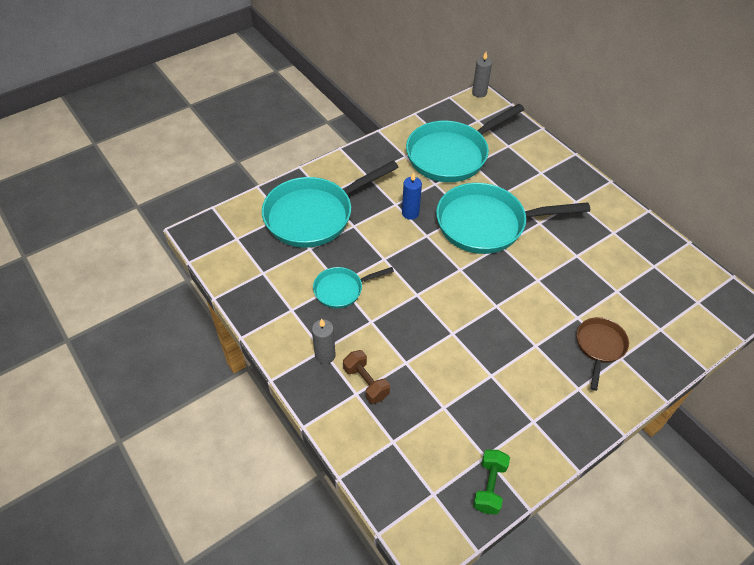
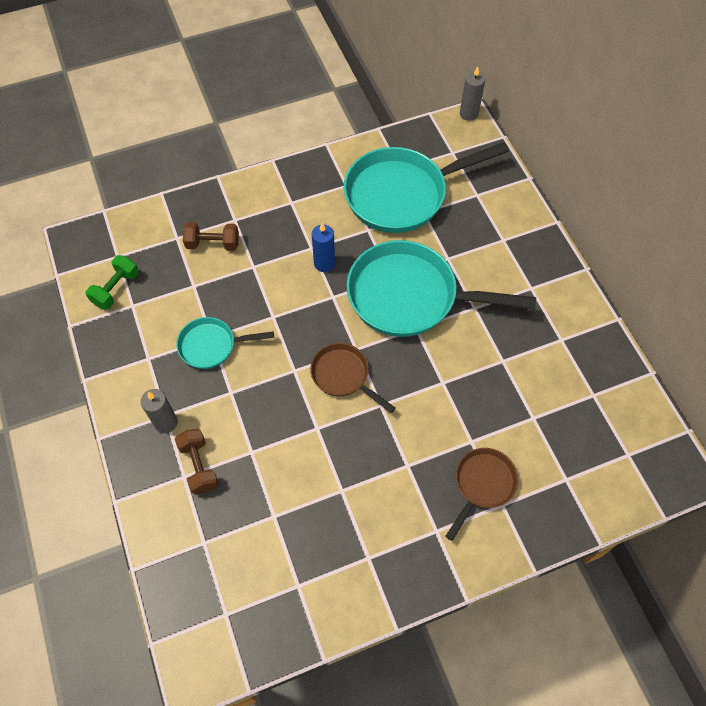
camera: 15 degrees right, 10 degrees up
turquoise pan [262,161,399,248] -> brown dumbbell [183,222,239,251]
green dumbbell [473,450,510,515] -> green dumbbell moved to [86,255,139,310]
none -> brown pan [310,343,395,413]

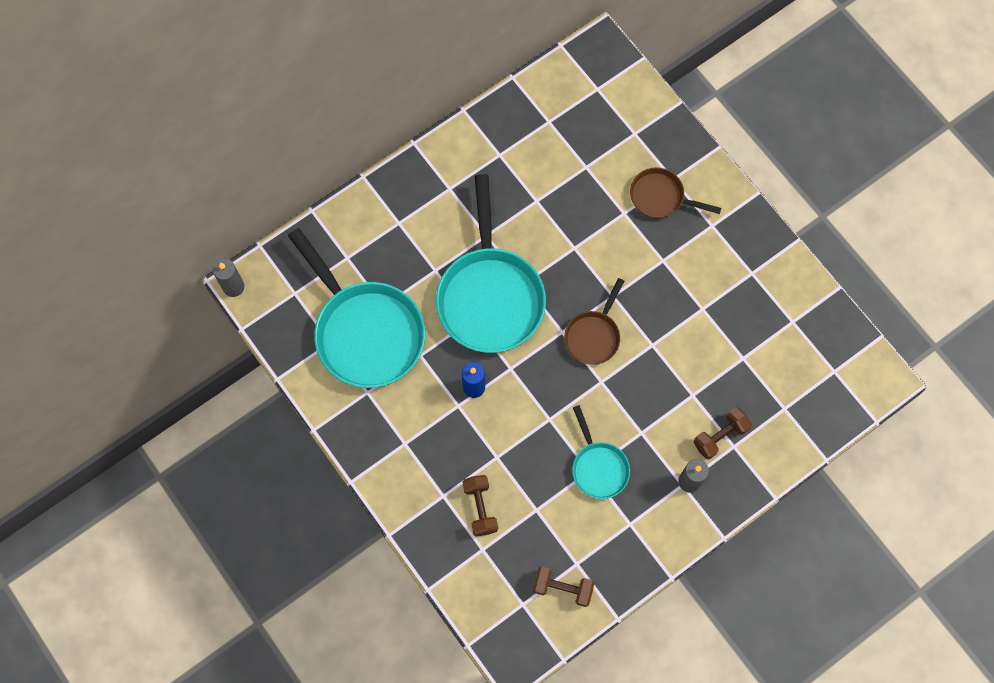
camera: 105 degrees left, 10 degrees up
green dumbbell [86,255,139,310] -> brown dumbbell [533,566,594,607]

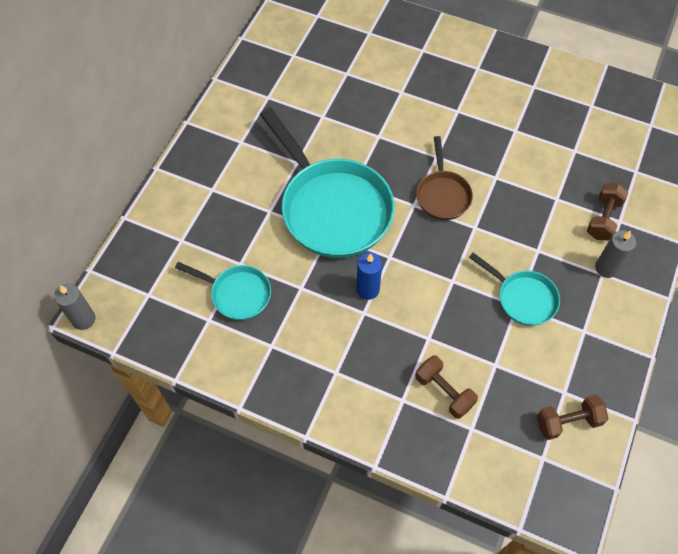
camera: 30 degrees left, 10 degrees down
turquoise pan [288,228,425,388] -> turquoise pan [175,262,271,320], size x0.51
brown pan [630,167,721,218] -> none

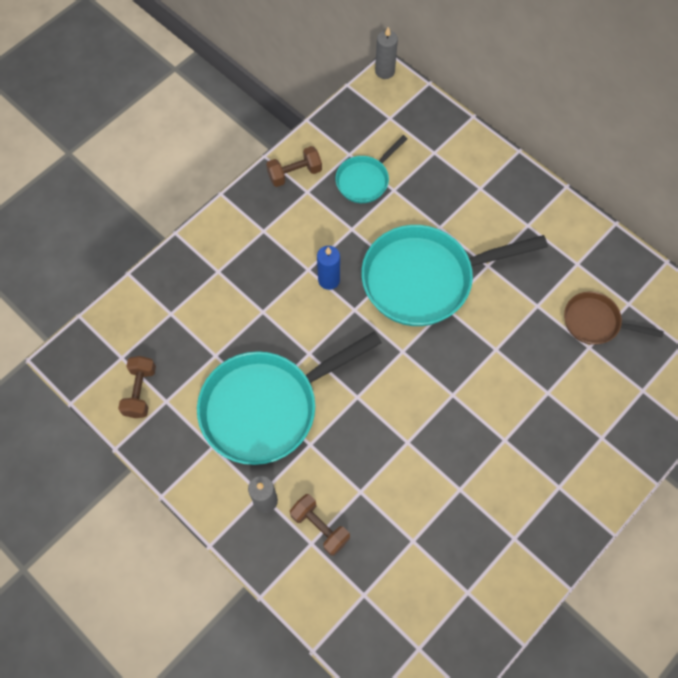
camera: 110 degrees right, 5 degrees up
brown dumbbell [415,355,478,419] -> brown dumbbell moved to [266,146,322,187]
brown pan [416,136,473,220] -> brown pan moved to [564,292,664,345]
turquoise pan [469,253,560,326] -> turquoise pan [197,331,382,465], size x1.96

